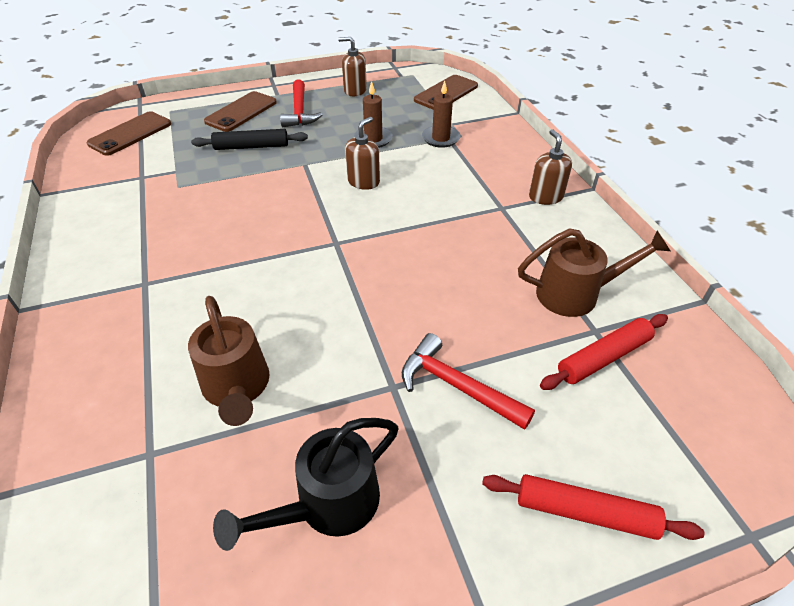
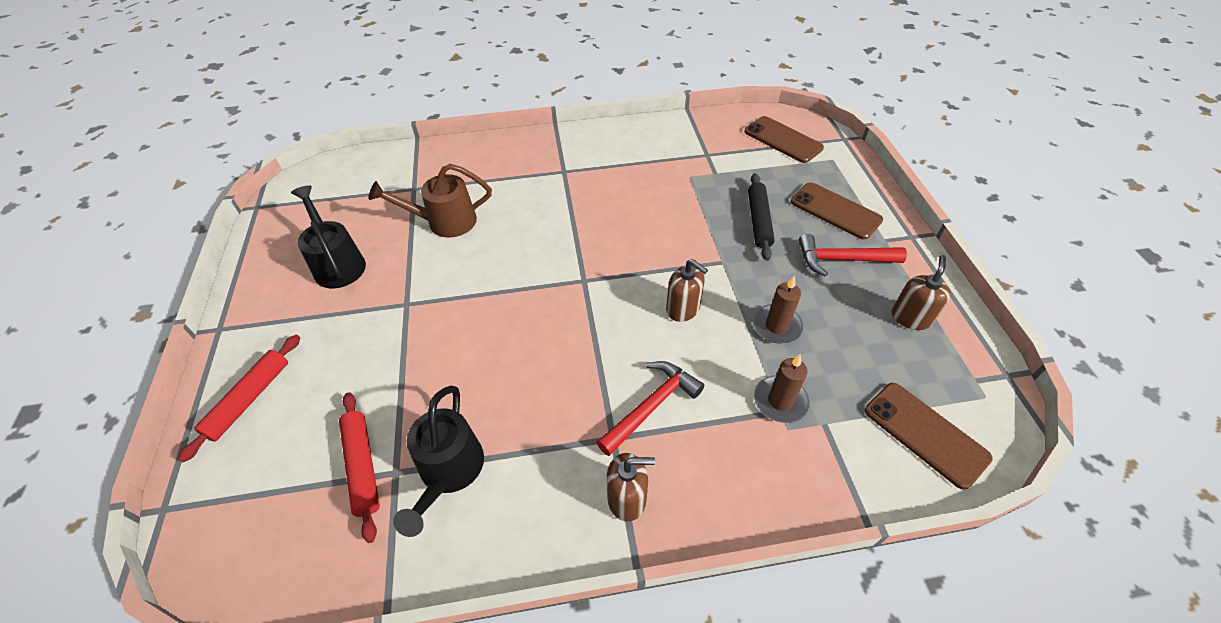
camera: 100 degrees right, 5 degrees up
red hammer [402,333,535,430] -> red hammer moved to [596,361,704,456]
brown watering can [518,228,671,317] -> black watering can [393,386,484,537]

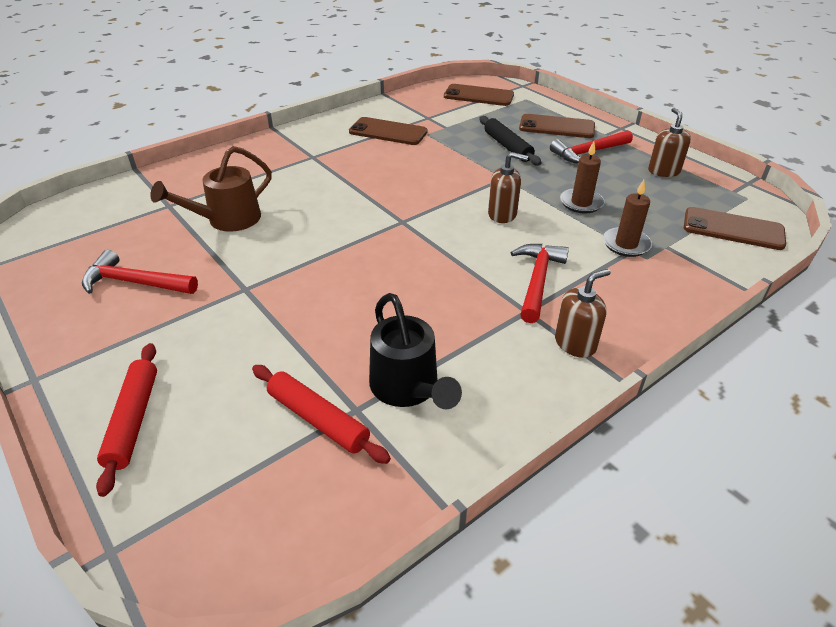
camera: 30 degrees left, 10 degrees down
black watering can [291,185,366,288] -> red hammer [82,250,198,294]
none -> brown phone [349,117,428,145]

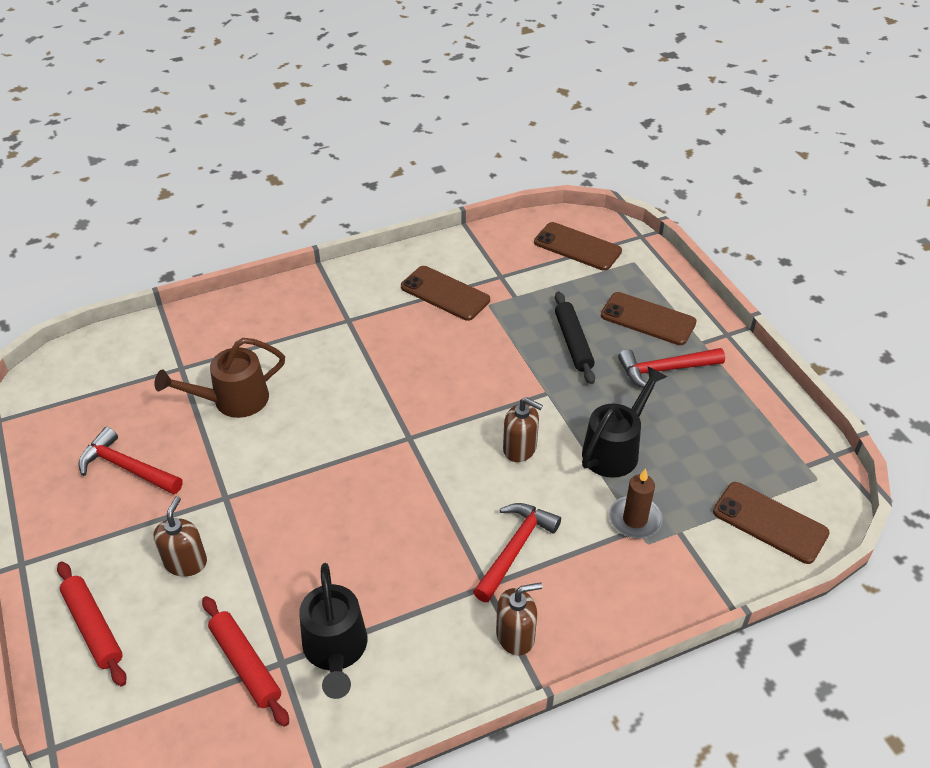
camera: 15 degrees right, 5 degrees up
red rolling pin [96,343,157,497] -> red rolling pin turned 45 degrees counterclockwise [57,561,127,686]
brown candle [560,141,605,213] -> black watering can [582,366,667,478]
brown soap dispenser [648,107,691,177] -> brown soap dispenser moved to [154,496,207,577]

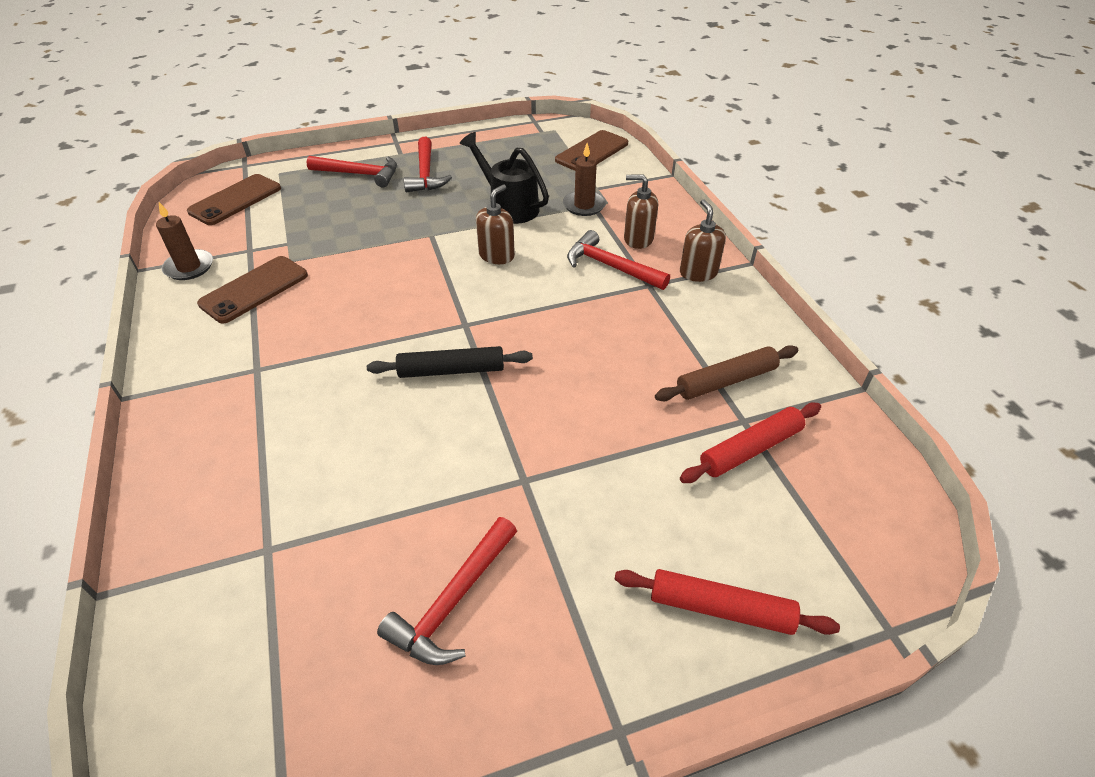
camera: 85 degrees left, 0 degrees up
red rolling pin [57,561,127,686] -> red rolling pin turned 45 degrees clockwise [615,569,840,635]
brown watering can [154,338,285,418] -> none
brown soap dispenser [154,496,207,577] -> brown soap dispenser moved to [624,175,658,249]
black watering can [299,563,367,699] -> brown rolling pin [655,345,798,401]
black rolling pin [555,291,595,384] -> black rolling pin moved to [367,346,533,378]
brown phone [601,292,697,345] -> red hammer [306,156,397,188]
none -> brown candle [156,202,213,280]

